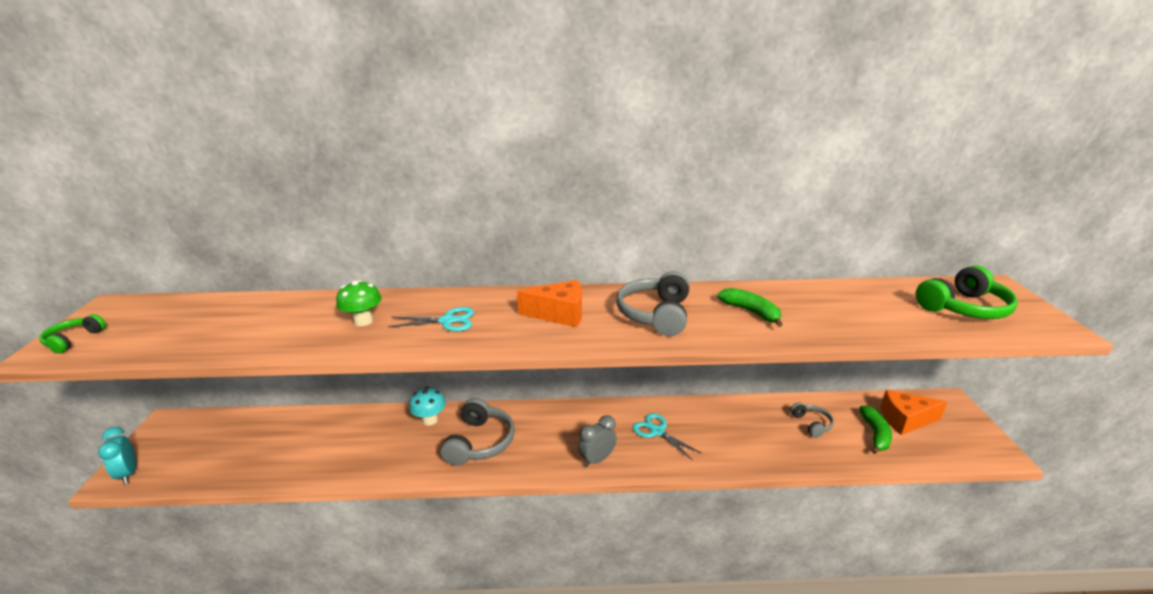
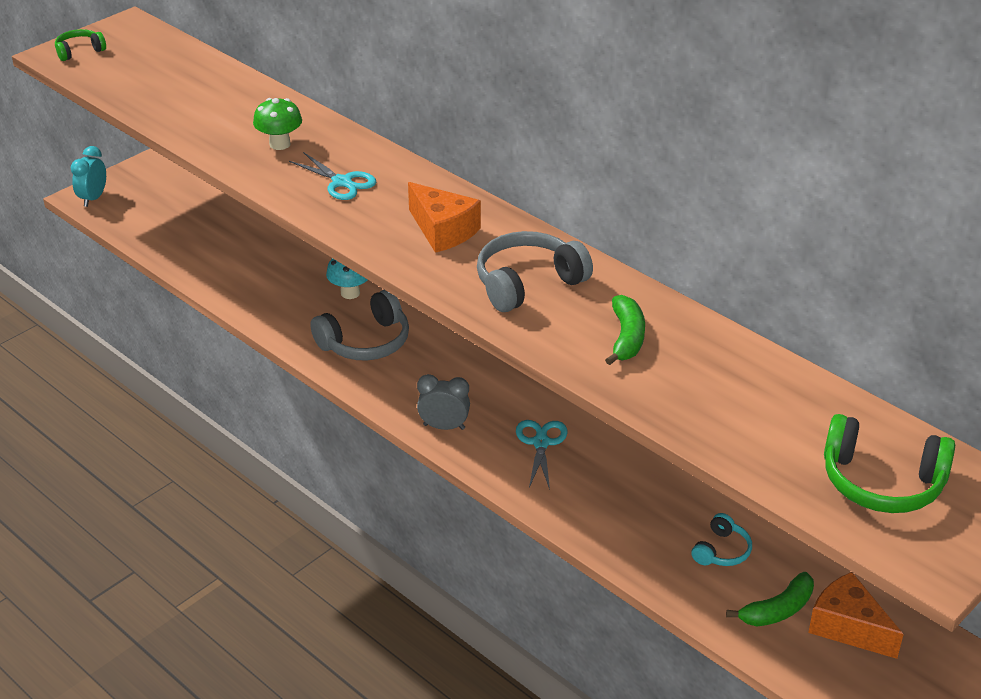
camera: 45 degrees right, 10 degrees up
grey headphones [790,402,834,438] -> turquoise headphones [691,513,752,566]

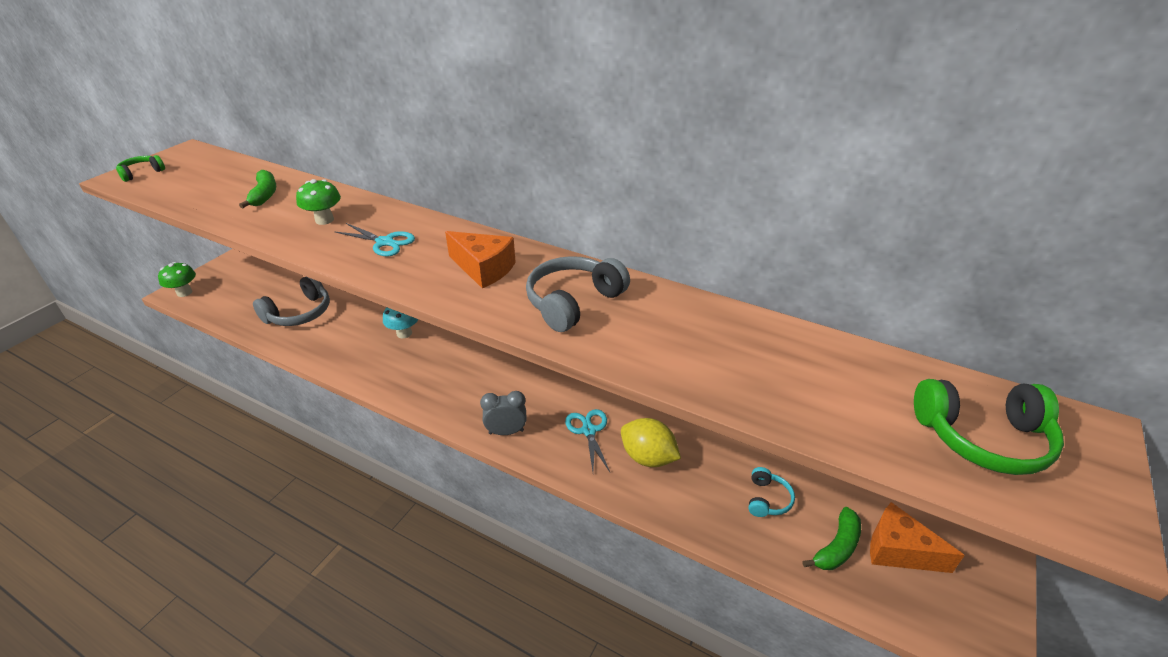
camera: 15 degrees left, 0 degrees up
turquoise clock [71,146,106,207] -> green mushroom [158,262,196,297]
grey headphones [310,290,409,361] -> grey headphones moved to [253,277,330,326]
green banana [605,295,645,365] -> green banana moved to [239,170,276,208]
none -> yellow lemon [621,418,681,467]

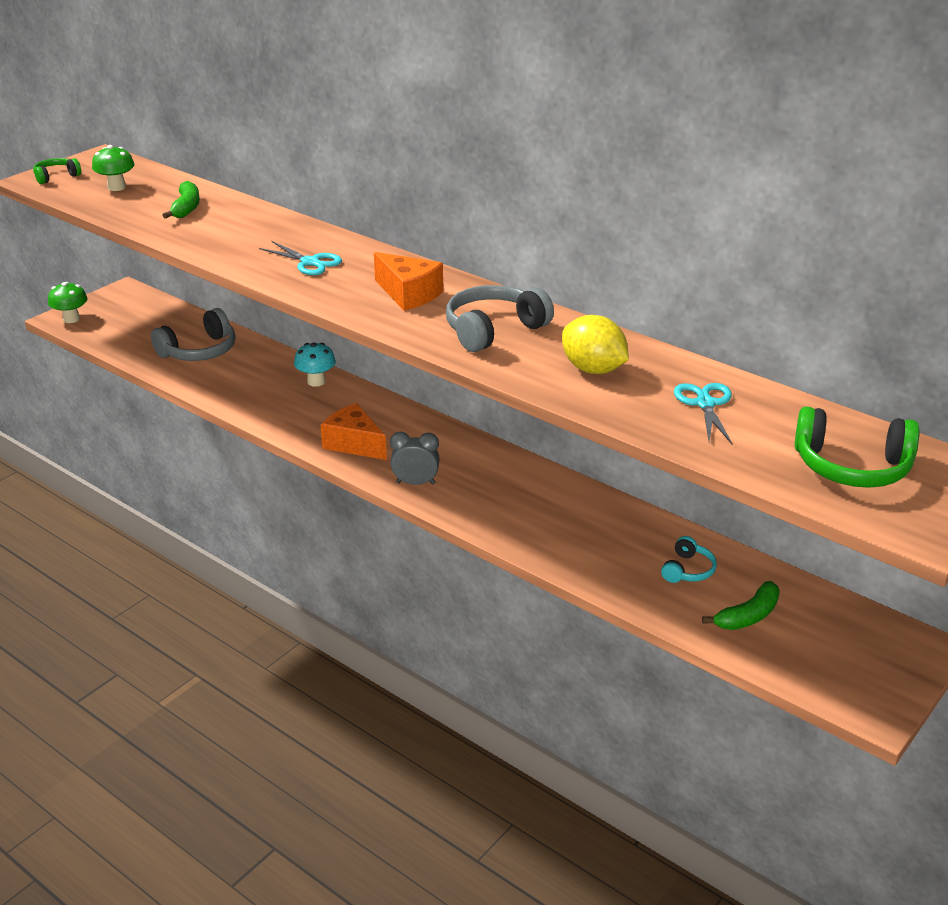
camera: 10 degrees right, 5 degrees down
green mushroom [296,179,341,225] -> green mushroom moved to [92,145,135,191]
turquoise scissors [565,409,610,472] -> turquoise scissors moved to [674,383,732,444]
yellow lemon [621,418,681,467] -> yellow lemon moved to [562,315,629,374]
orange cheese [870,502,965,573] -> orange cheese moved to [321,403,387,460]

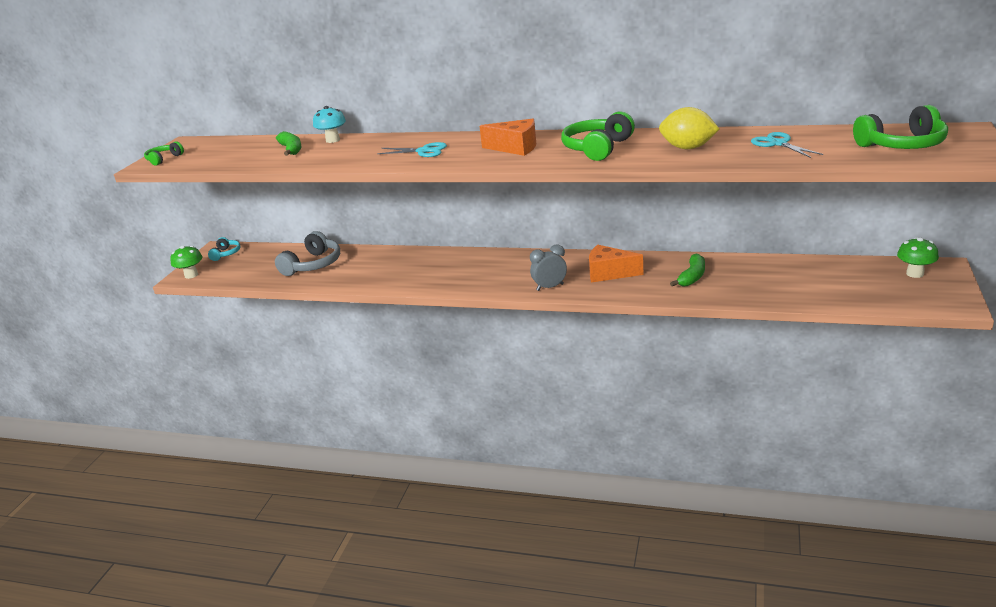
camera: 20 degrees left, 5 degrees down
green mushroom [92,145,135,191] -> green mushroom moved to [897,237,939,278]
turquoise mushroom [294,342,336,387] -> turquoise mushroom moved to [313,106,346,143]
orange cheese [321,403,387,460] -> orange cheese moved to [589,245,644,283]
grey headphones [446,285,554,352] -> green headphones [561,111,635,161]
turquoise headphones [661,536,717,583] -> turquoise headphones moved to [208,237,241,261]
green banana [702,581,780,630] -> green banana moved to [670,253,705,286]

